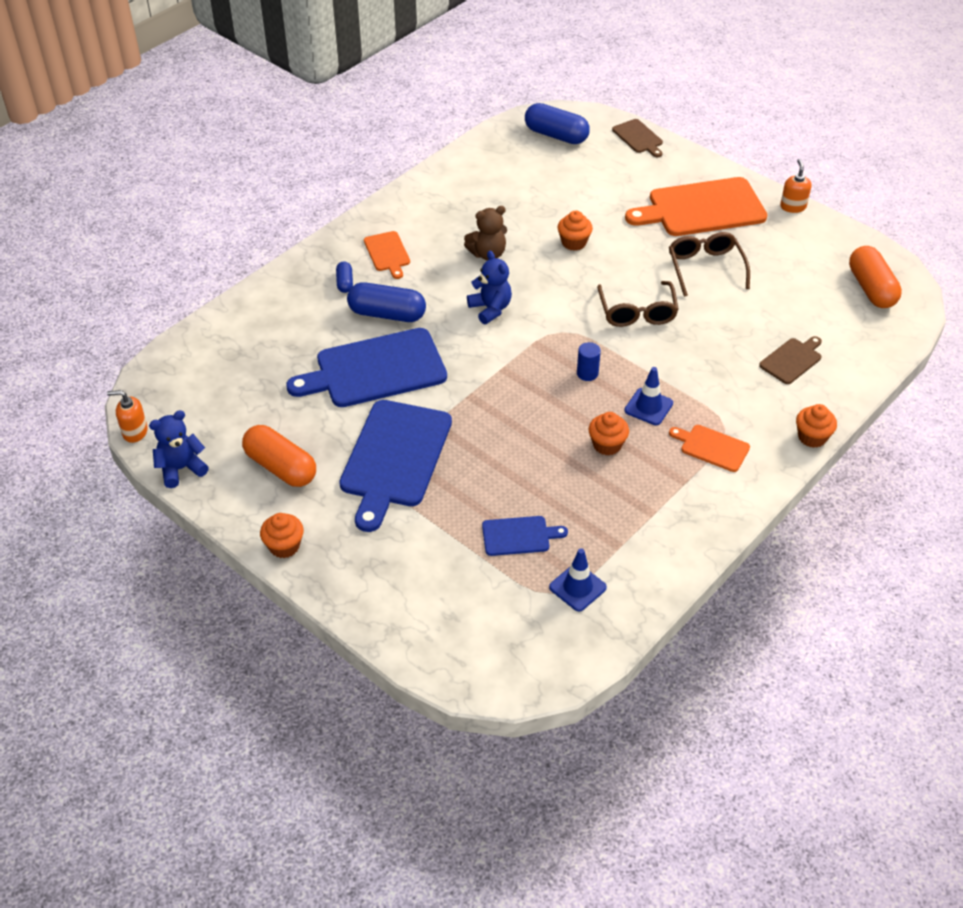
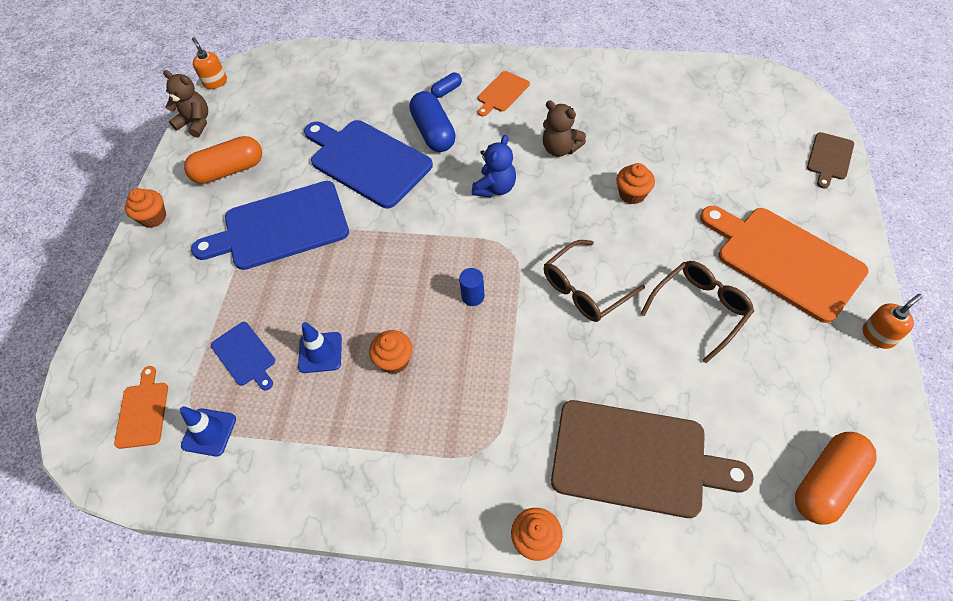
camera: 60 degrees right, 10 degrees up
blue teddy bear [149,410,209,488] -> brown teddy bear [163,70,208,137]
orange capsule [242,425,316,487] -> orange capsule turned 60 degrees clockwise [184,136,262,184]
blue capsule [525,103,590,144] -> none
blue traffic cone [624,367,673,425] -> blue traffic cone moved to [298,322,342,373]
orange cutting board [669,425,750,472] -> orange cutting board moved to [114,366,168,449]
brown cutting board [759,336,822,384] -> brown cutting board [551,400,754,518], size x2.06

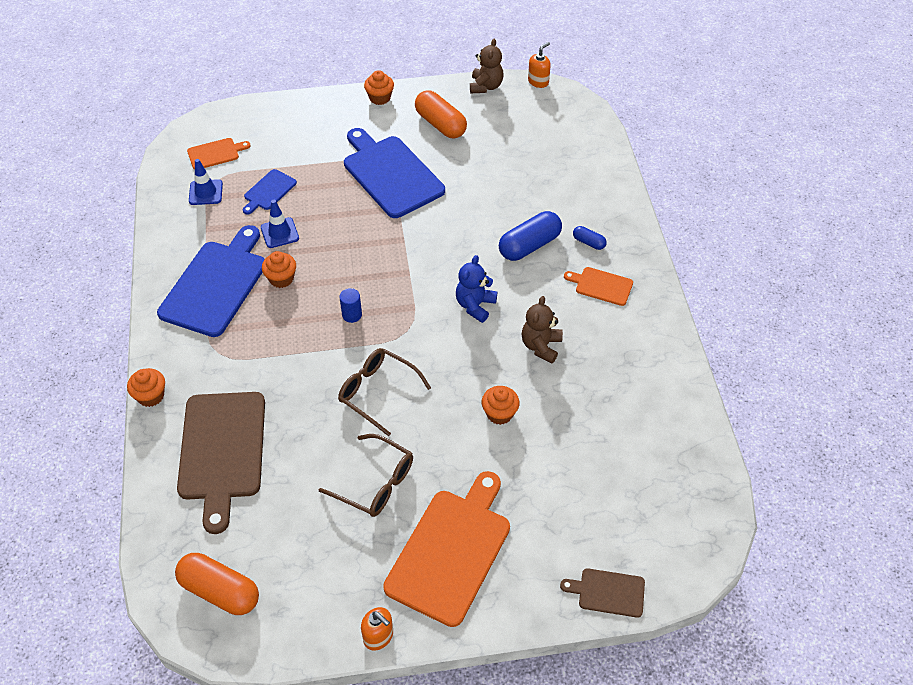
camera: 70 degrees right, 5 degrees down
blue cutting board [304,120,433,208] -> blue cutting board moved to [157,225,265,337]
blue teddy bear [472,135,516,198] -> blue teddy bear turned 105 degrees clockwise [456,255,497,323]

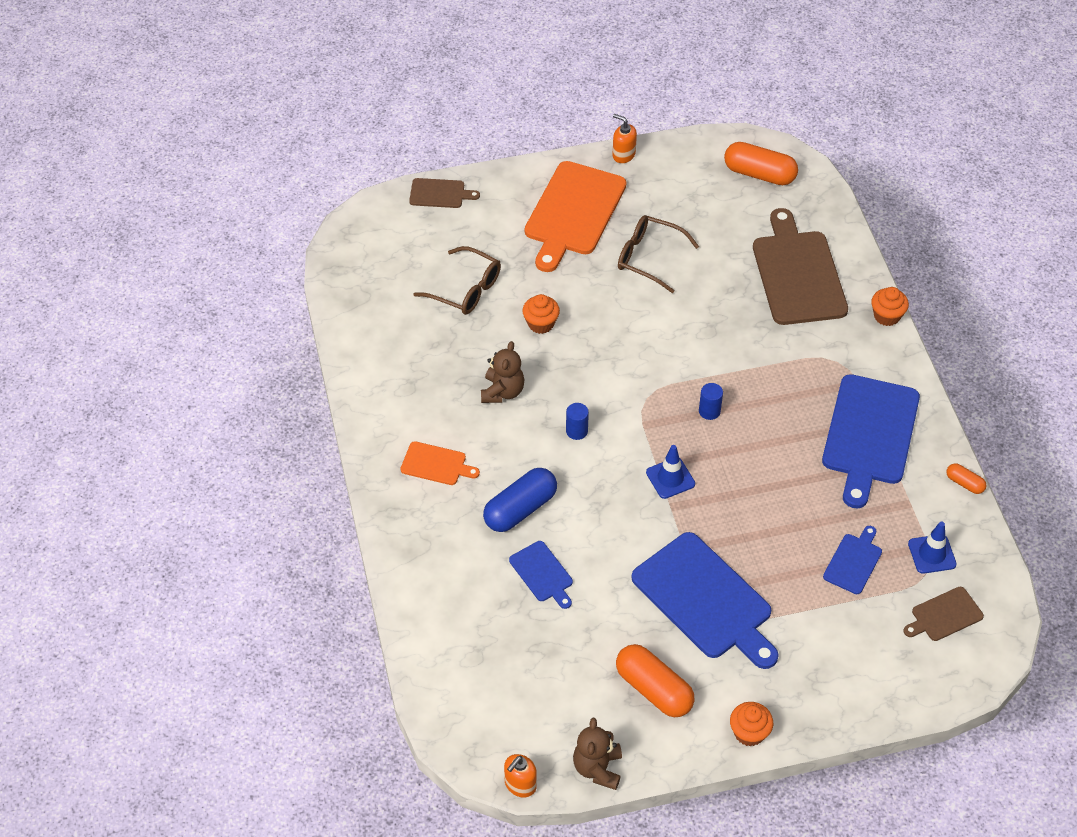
camera: 175 degrees right, 0 degrees up
orange cutting board [187,138,251,170] -> brown cutting board [903,587,984,641]
blue traffic cone [261,200,299,248] -> blue traffic cone moved to [646,445,695,499]
orange cupcake [262,251,296,288] -> none
brown glasses [338,348,431,436] -> brown glasses moved to [413,246,501,315]
blue teddy bear [456,255,497,323] -> blue cylinder [566,403,589,440]
blue capsule [573,226,607,250] -> none
none -> blue cutting board [509,541,573,609]
none -> orange capsule [946,463,986,494]

